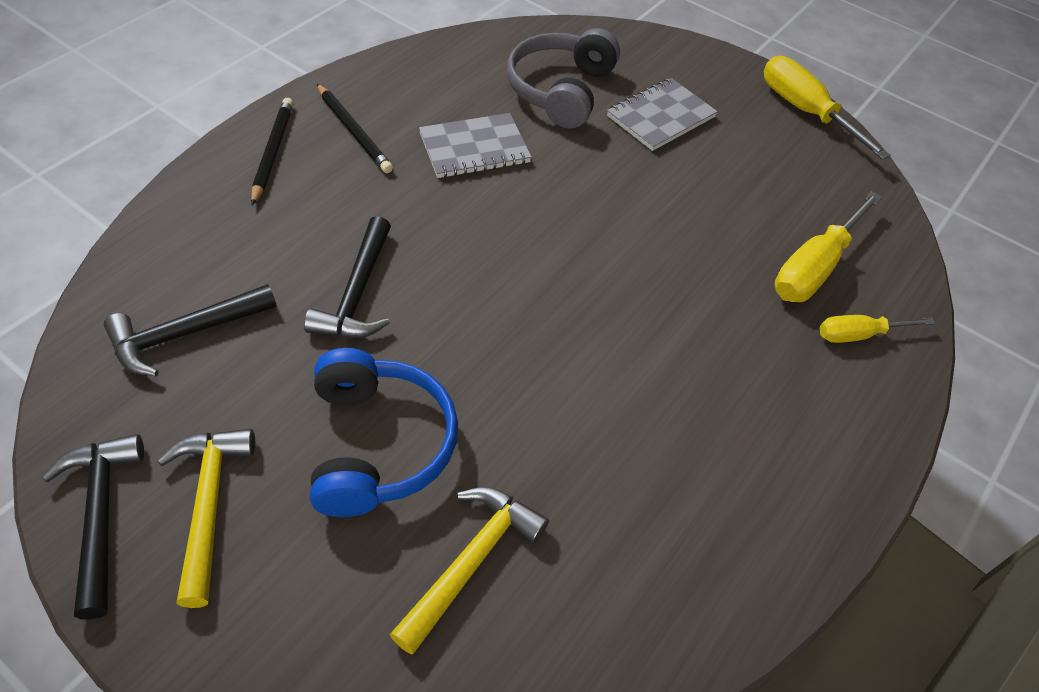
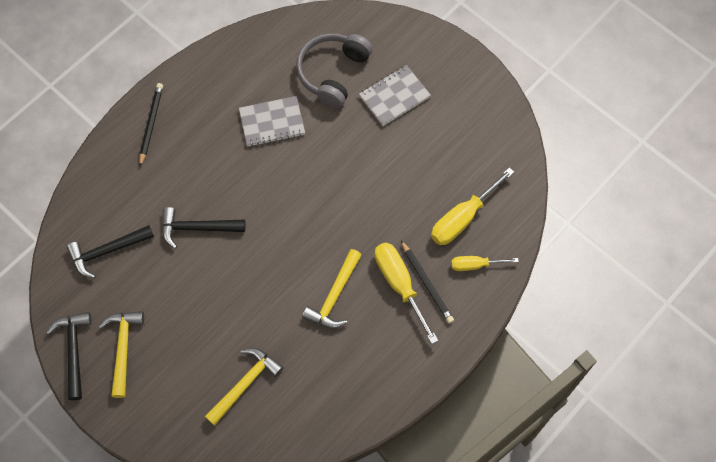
camera: 10 degrees right, 15 degrees up
black hammer [304,216,391,338] -> black hammer turned 75 degrees clockwise [162,207,246,249]
blue headphones [310,348,458,517] -> none
black pencil [317,84,393,173] -> black pencil moved to [401,241,454,323]
yellow screwdriver [764,56,891,160] -> yellow screwdriver moved to [374,243,438,344]
none -> yellow hammer [302,249,362,329]

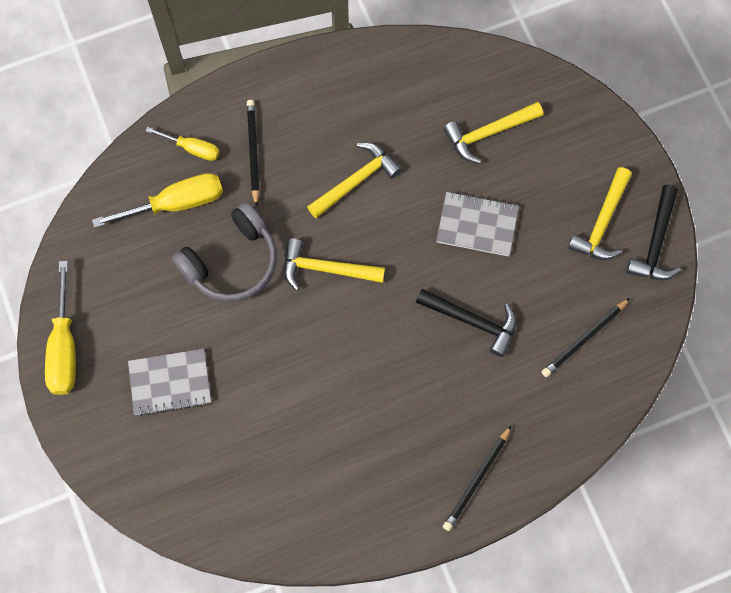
camera: 155 degrees left, 5 degrees up
black hammer [66,225,154,279] -> black pencil [541,298,630,377]
grey notebook [239,96,305,147] -> grey notebook moved to [436,192,519,256]
grey headphones [296,33,373,108] -> grey headphones moved to [172,202,277,302]
yellow screwdriver [374,243,438,344] -> yellow screwdriver moved to [45,261,76,395]
none -> yellow hammer [284,239,385,291]

